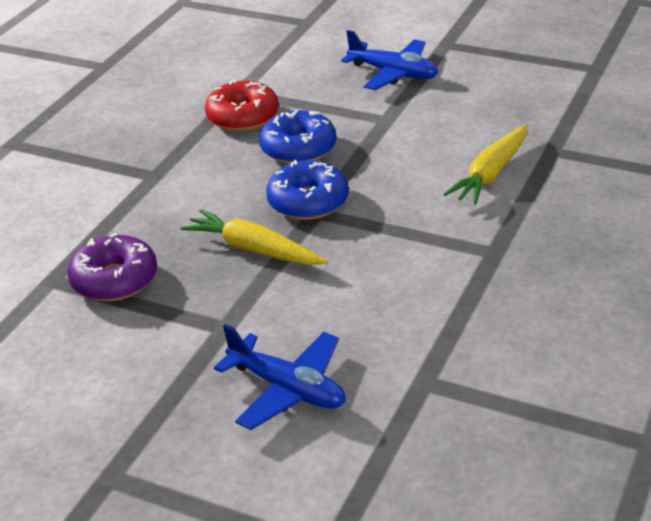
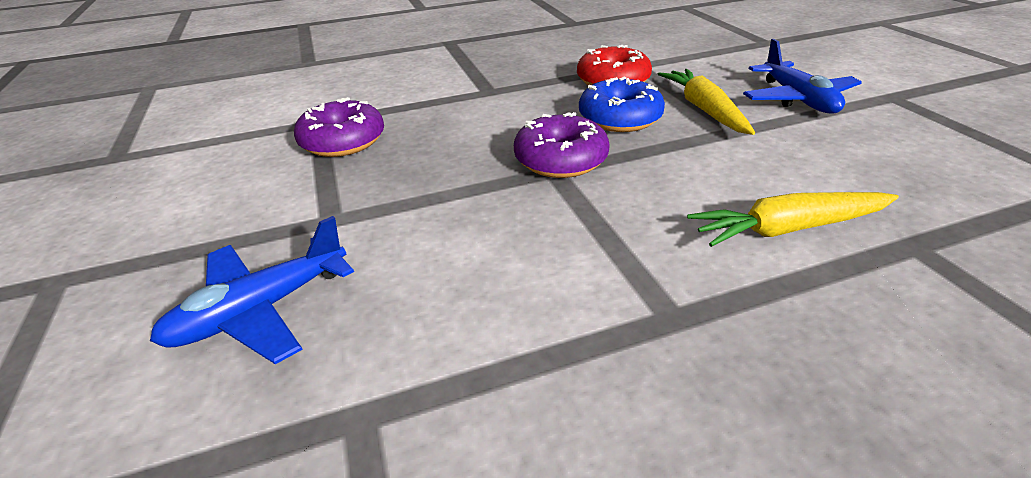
camera: 45 degrees right, 0 degrees up
yellow carrot [180,209,328,265] -> yellow carrot moved to [658,69,755,135]
blue plane [214,324,346,430] -> blue plane turned 60 degrees clockwise [150,216,354,364]
blue donut [266,160,349,220] -> purple donut [514,112,610,178]

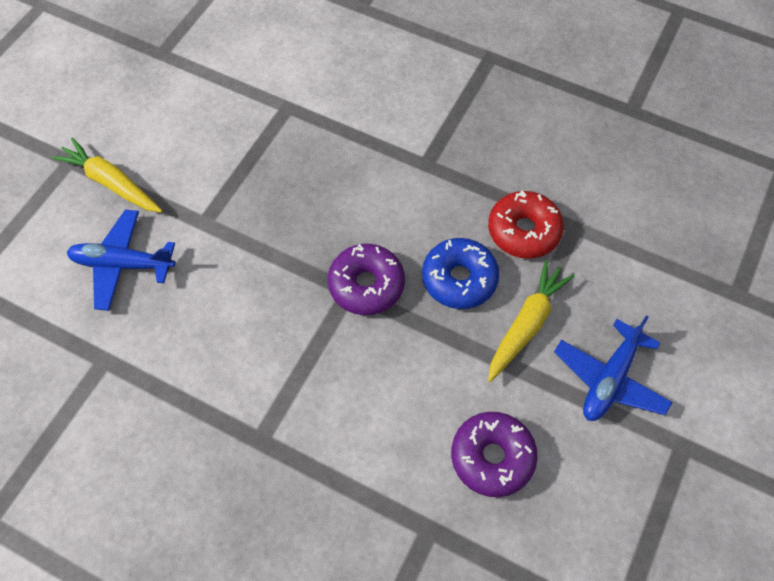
camera: 45 degrees right, 25 degrees up
purple donut [294,97,384,157] -> purple donut moved to [451,412,538,497]
yellow carrot [687,192,899,247] -> yellow carrot moved to [51,137,162,213]

